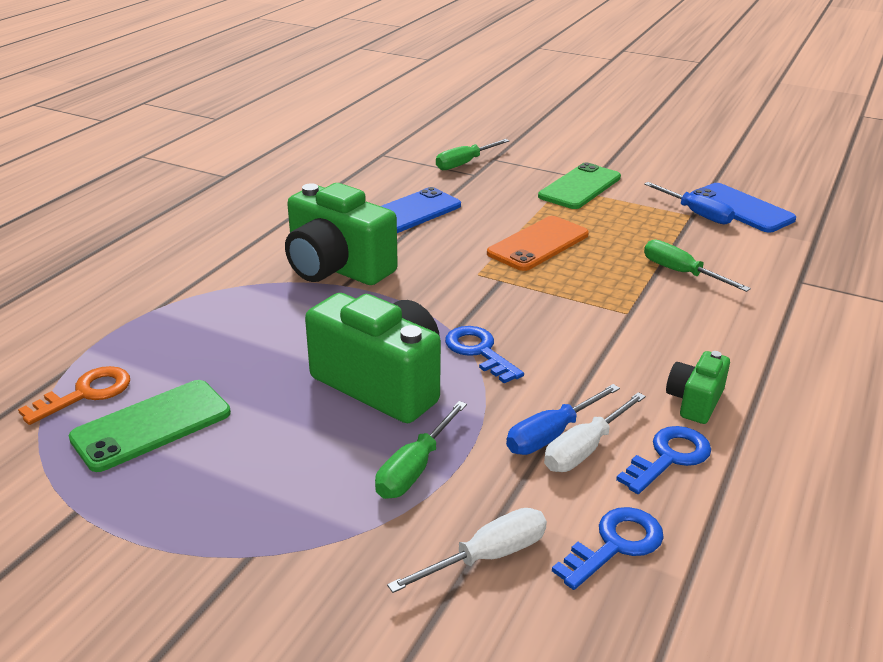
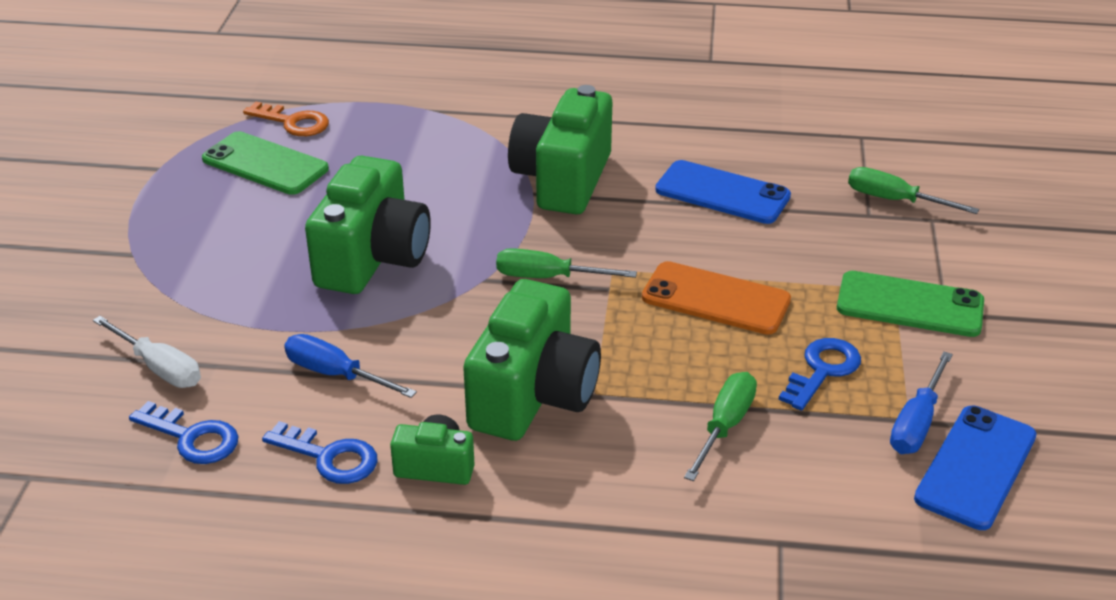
camera: 70 degrees right, 5 degrees up
green screwdriver [375,401,467,499] -> green screwdriver moved to [496,248,637,278]
blue key [445,326,524,384] -> blue key moved to [778,338,861,411]
white screwdriver [544,392,646,472] -> none
none -> green camera [463,279,601,441]

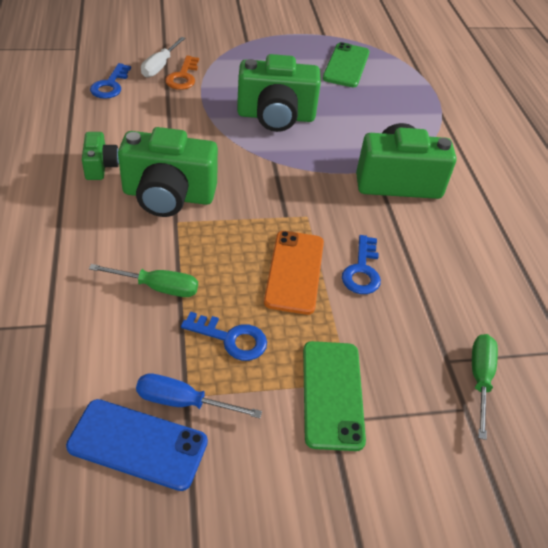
camera: 70 degrees right, 10 degrees up
orange key [243,102,329,136] -> orange key moved to [165,56,199,90]
blue key [262,421,378,484] -> blue key moved to [342,235,381,294]
blue screwdriver [284,334,417,398] -> none
green screwdriver [496,248,637,278] -> none
blue phone [655,160,791,224] -> none

